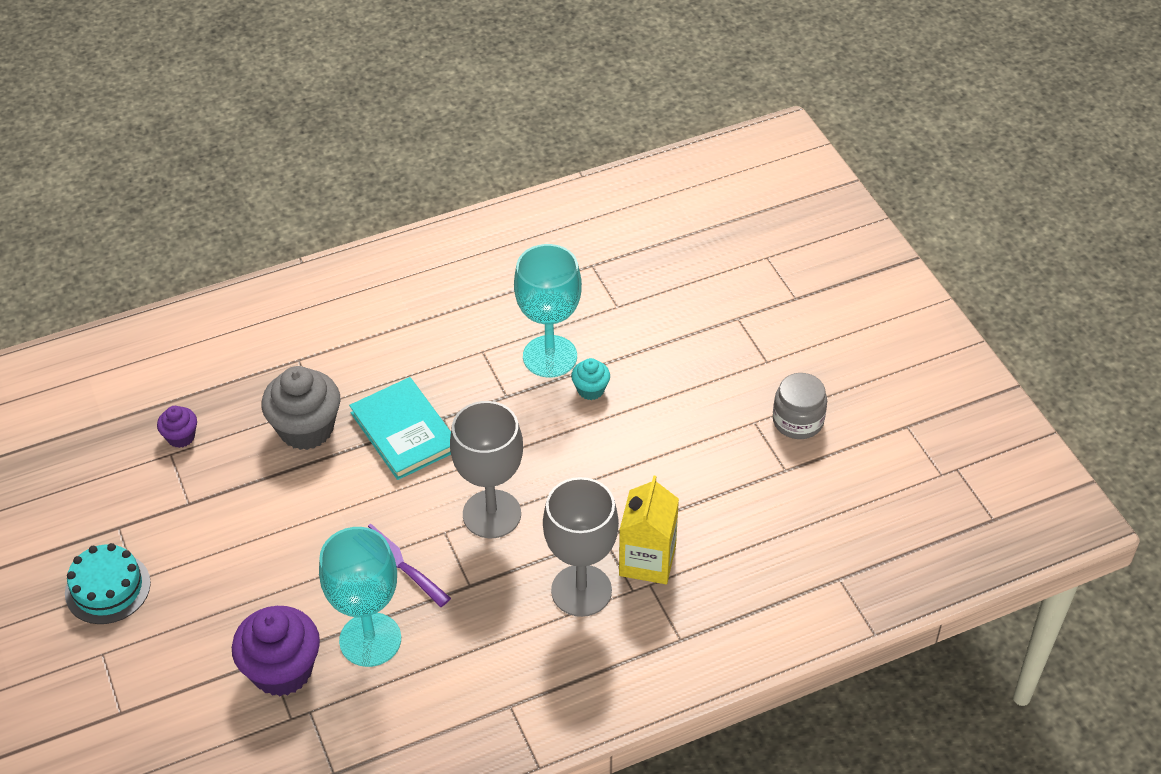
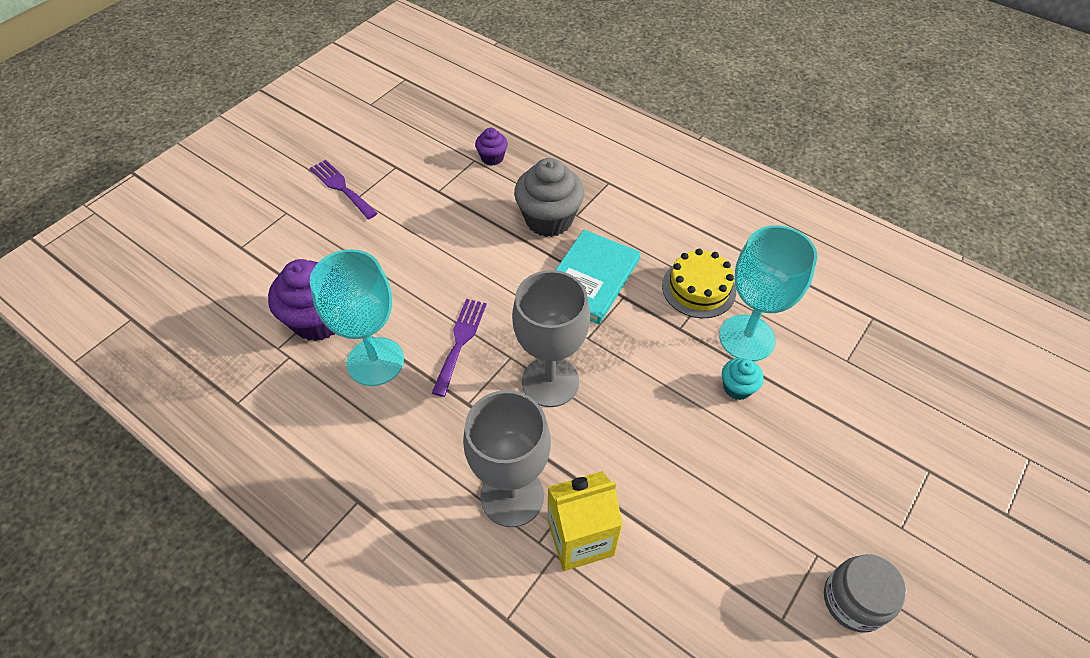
camera: 60 degrees right, 5 degrees up
turquoise cake [65,543,151,624] -> purple fork [310,160,378,219]
none -> yellow cake [662,249,736,318]

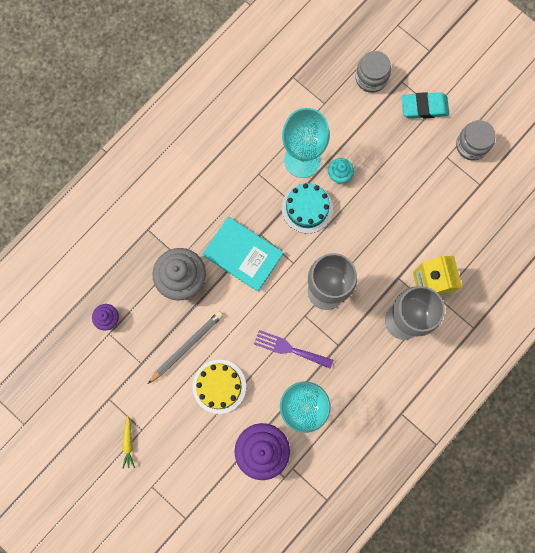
camera: 85 degrees left, 25 degrees up
purple fork [310,160,378,219] -> yellow carrot [122,416,135,469]
yellow cake [662,249,736,318] -> yellow cake moved to [193,360,246,414]
none -> grey pencil [148,311,224,384]
none -> turquoise cake [282,183,333,234]
none -> grey jar [355,51,391,93]
none -> turquoise eraser [402,92,449,119]

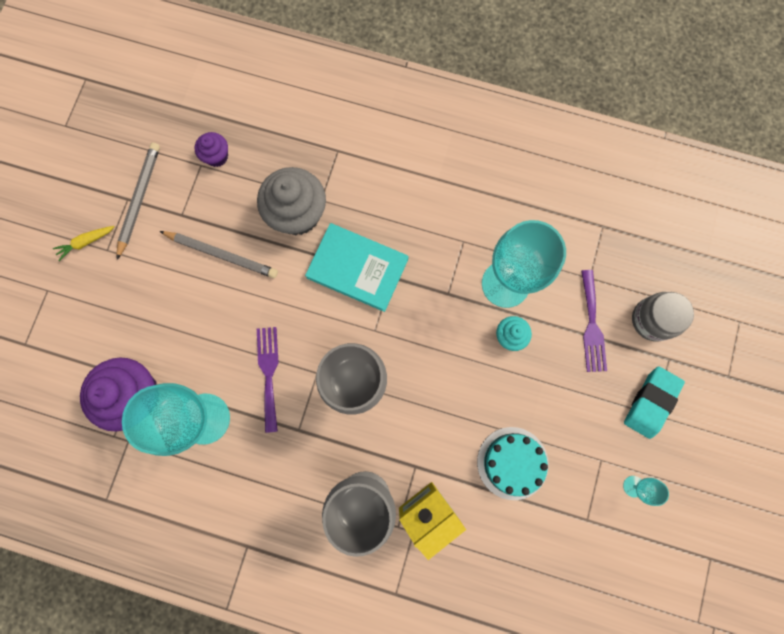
camera: 65 degrees right, 0 degrees up
yellow cake [193,360,246,414] -> none
turquoise book [203,217,284,292] -> turquoise book turned 75 degrees counterclockwise [305,223,409,312]
turquoise cake [282,183,333,234] -> turquoise cake moved to [477,427,548,500]
turquoise eraser [402,92,449,119] -> turquoise eraser turned 60 degrees clockwise [624,366,685,439]
grey jar [456,120,496,161] -> turquoise goblet [623,476,669,506]
none -> grey pencil [116,143,160,260]
none -> purple fork [581,270,607,372]

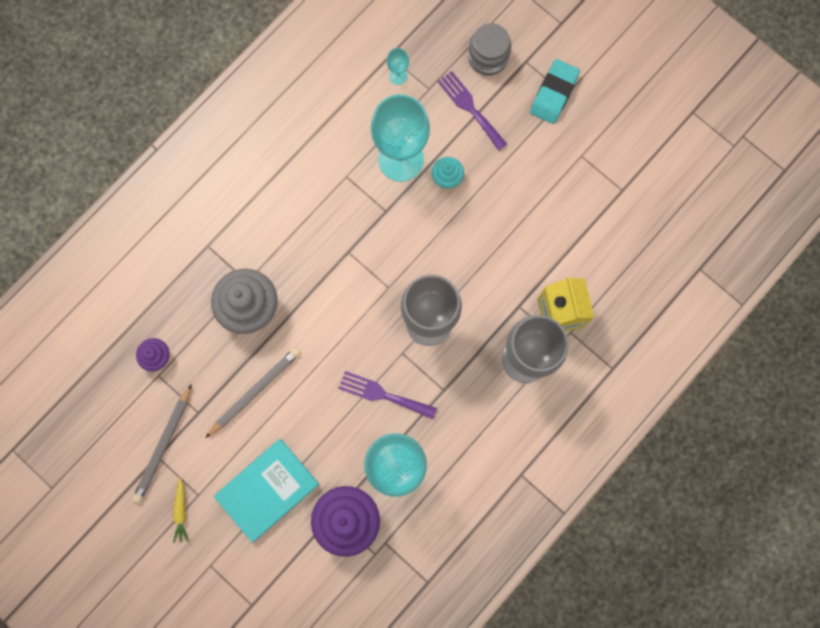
camera: 65 degrees left, 0 degrees up
grey pencil [116,143,160,260] -> grey pencil turned 105 degrees counterclockwise [132,384,192,503]
turquoise book [305,223,409,312] -> turquoise book moved to [214,439,319,542]
turquoise cake [477,427,548,500] -> none
purple fork [581,270,607,372] -> purple fork turned 150 degrees counterclockwise [438,71,507,151]
turquoise goblet [623,476,669,506] -> turquoise goblet moved to [387,48,409,85]
turquoise eraser [624,366,685,439] -> turquoise eraser turned 60 degrees clockwise [530,59,580,124]

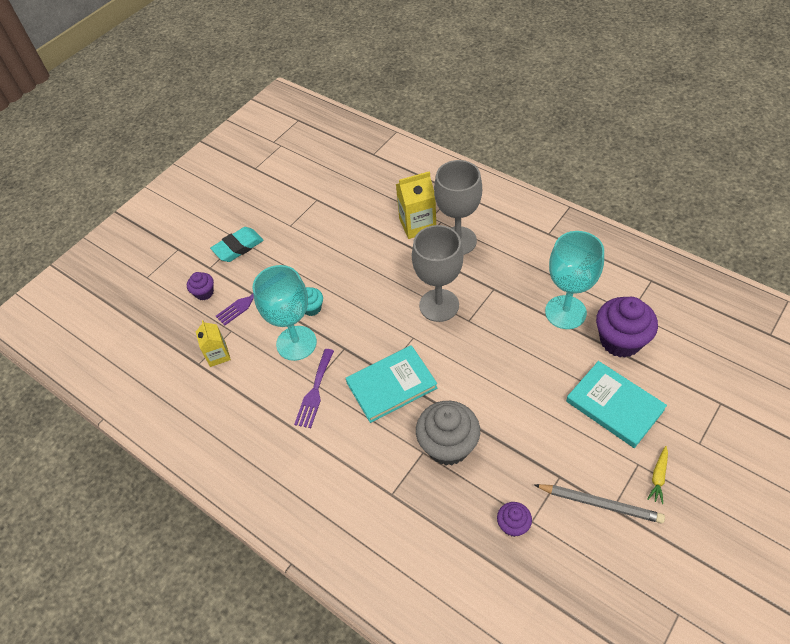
camera: 90 degrees left, 25 degrees down
yellow carrot [173,478,189,543] -> yellow carrot turned 120 degrees clockwise [647,446,668,504]
grey pencil [206,347,301,438] -> none
purple fork [338,371,437,419] -> purple fork moved to [294,349,334,428]
turquoise goblet [387,48,409,85] -> yellow carton [196,320,231,367]
grey jar [468,23,511,75] -> purple cupcake [187,272,214,300]
turquoise eraser [530,59,580,124] -> turquoise eraser turned 60 degrees counterclockwise [210,227,264,262]
none -> turquoise book [346,345,437,423]

